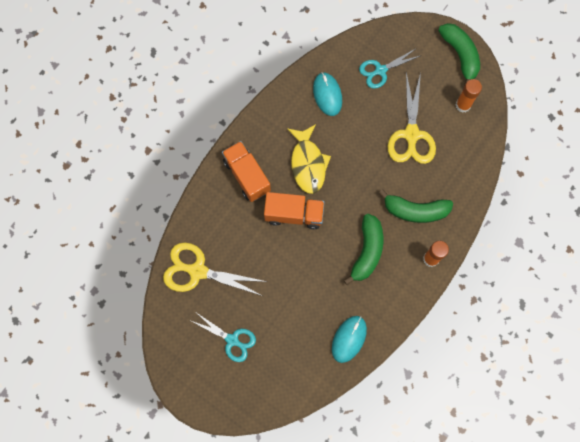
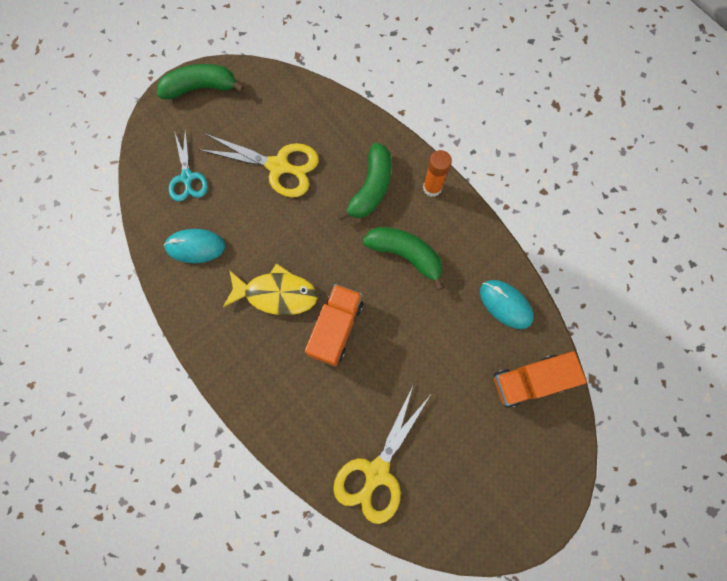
camera: 75 degrees left, 0 degrees up
turquoise scissors [192,313,256,362] -> none
orange truck [222,141,271,202] -> orange truck moved to [494,351,587,408]
orange glue stick [456,79,482,113] -> none

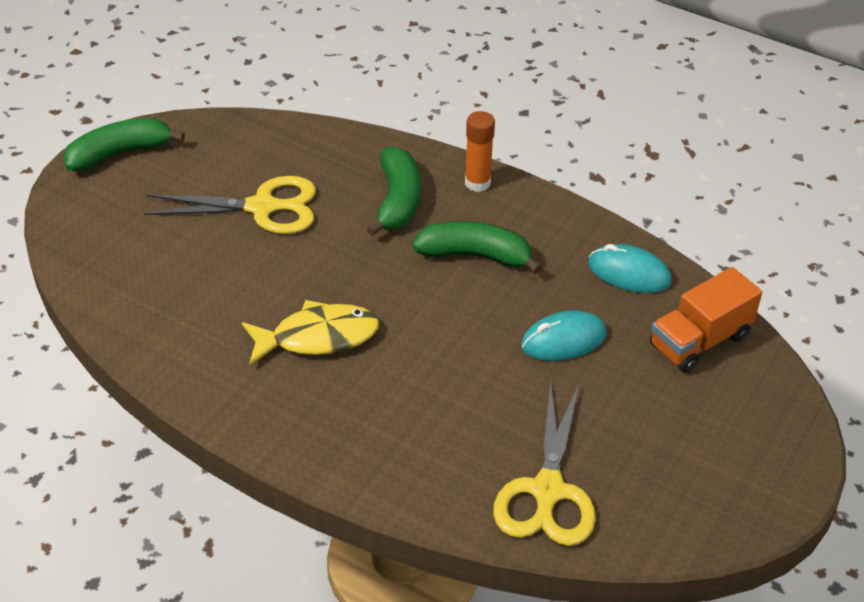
camera: 20 degrees left, 30 degrees down
turquoise mouse [164,229,226,263] -> turquoise mouse moved to [521,310,607,361]
turquoise scissors [169,128,208,201] -> none
orange truck [305,284,363,366] -> none

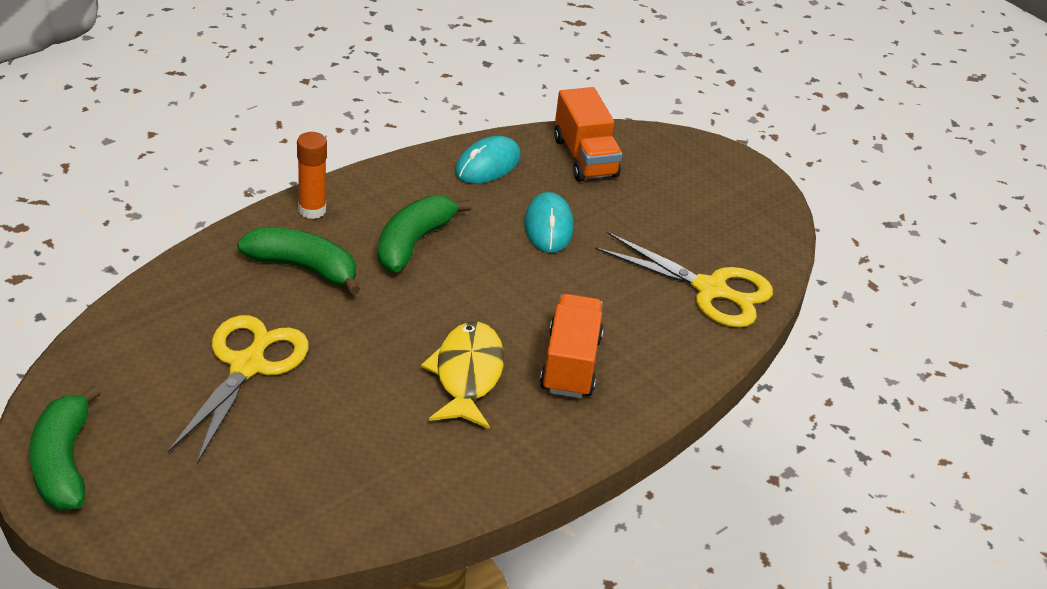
camera: 75 degrees left, 5 degrees down
none -> orange truck [540,294,603,398]

